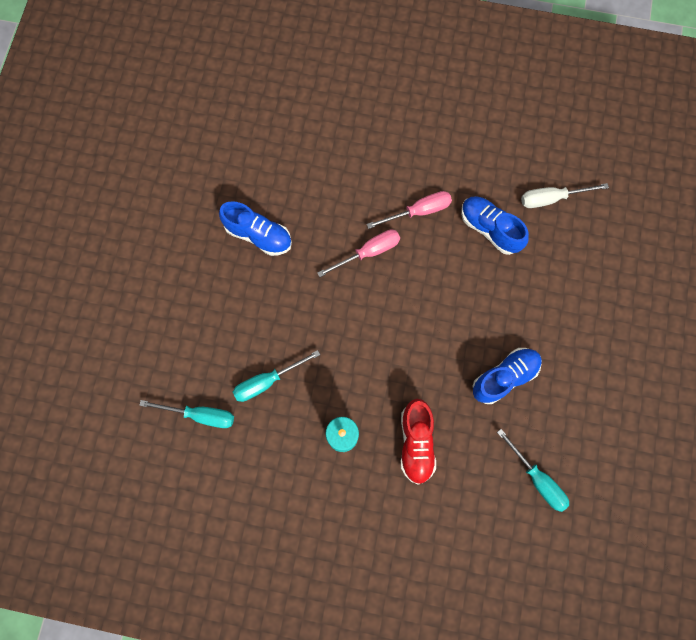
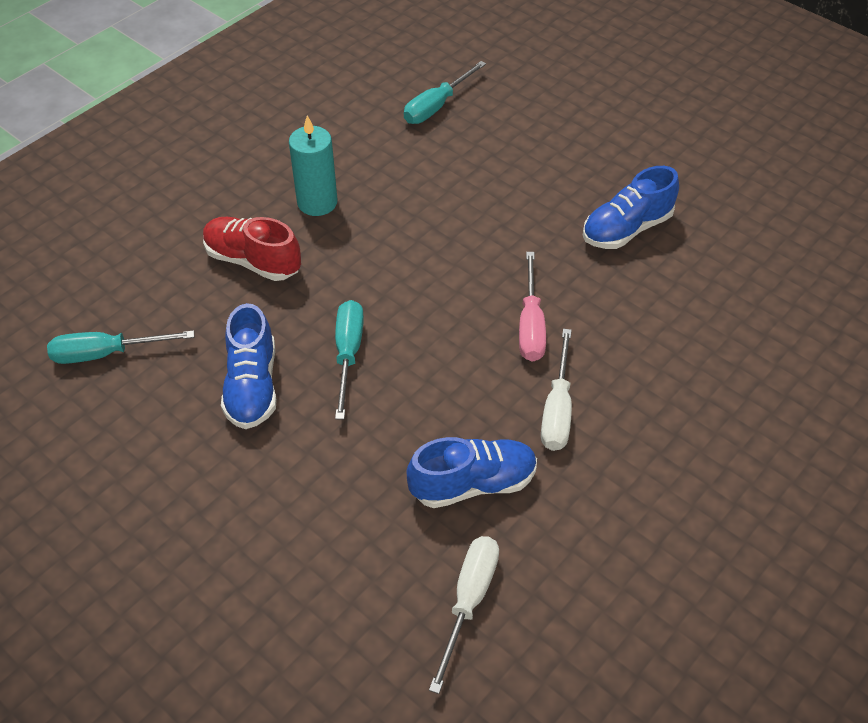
camera: 120 degrees right, 25 degrees down
turquoise screwdriver [233,350,320,402] -> turquoise screwdriver moved to [335,300,364,420]
pink screwdriver [367,191,452,229] -> white screwdriver [541,329,572,451]

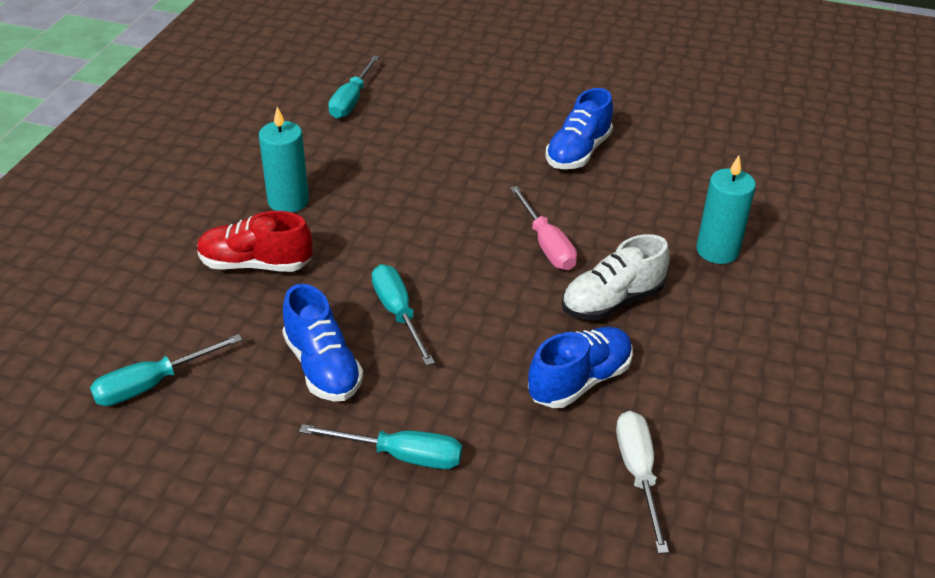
camera: 25 degrees left, 10 degrees down
white screwdriver [541,329,572,451] -> white shoe [562,234,670,320]
none -> turquoise screwdriver [299,424,462,469]
none -> turquoise candle [696,155,756,264]

